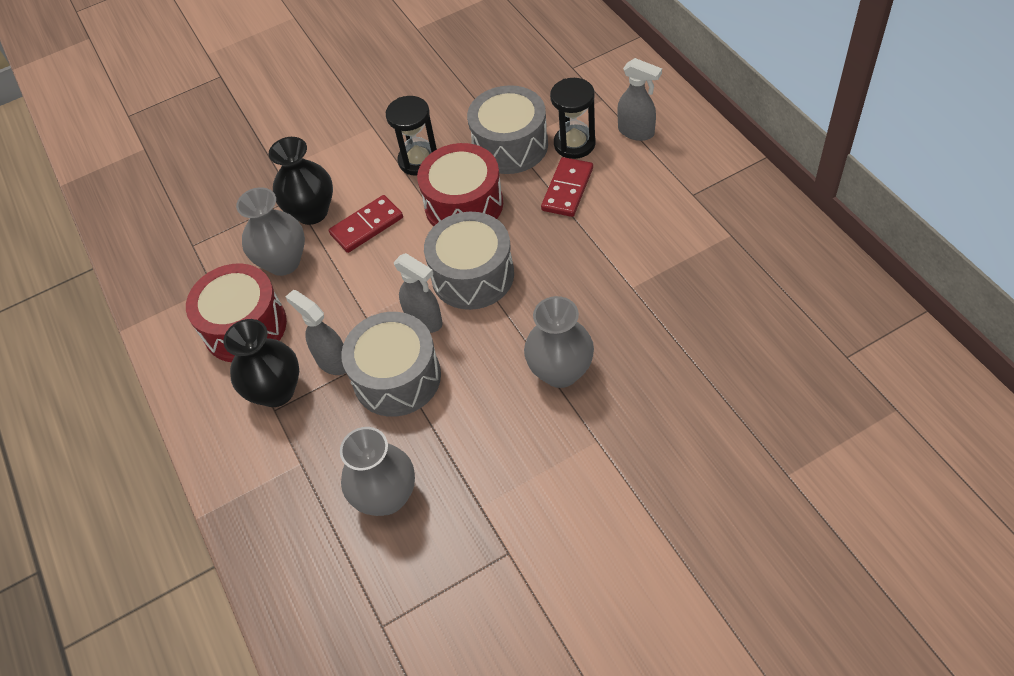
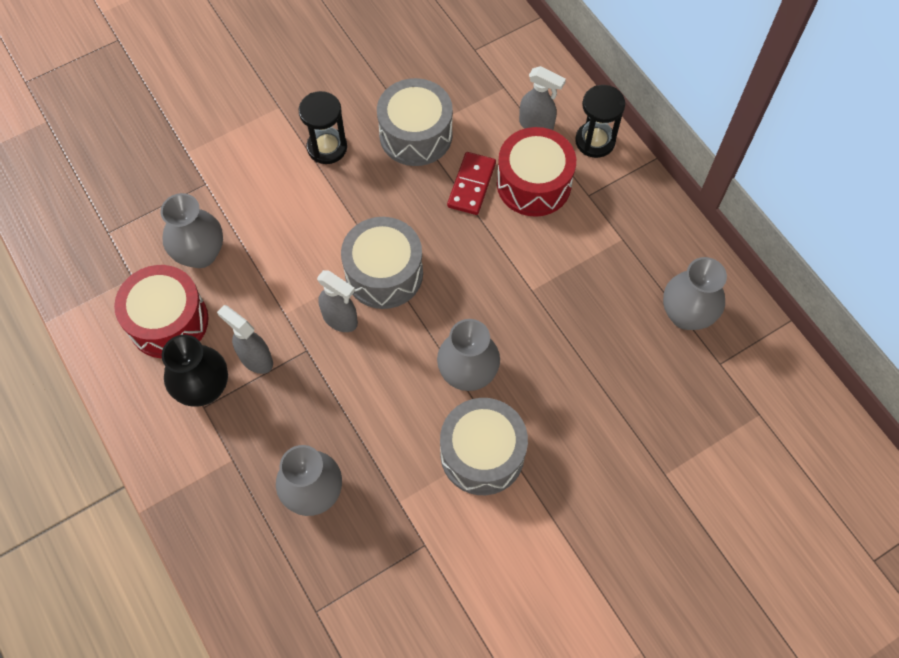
camera: 10 degrees left, 10 degrees up
black vase [269,137,333,225] -> none
red domino [329,195,403,253] -> none
grey drum [341,312,441,417] -> grey drum moved to [440,398,528,495]
red drum [417,143,503,226] -> red drum moved to [497,127,576,217]
black hourglass [550,78,596,159] -> black hourglass moved to [575,85,625,158]
none -> grey vase [663,257,727,330]

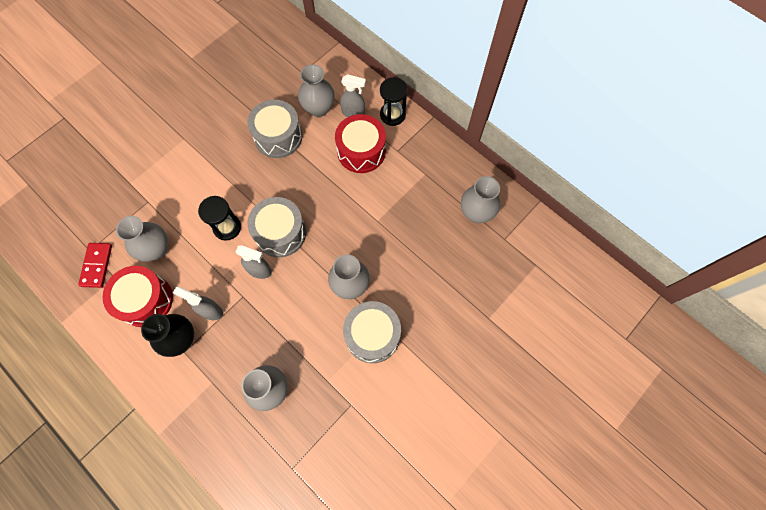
camera: 15 degrees left, 5 degrees up
black hourglass [299,91,347,164] -> black hourglass moved to [198,196,241,241]
red domino [447,152,496,215] -> red domino moved to [78,243,112,288]
none -> grey vase [298,64,335,117]

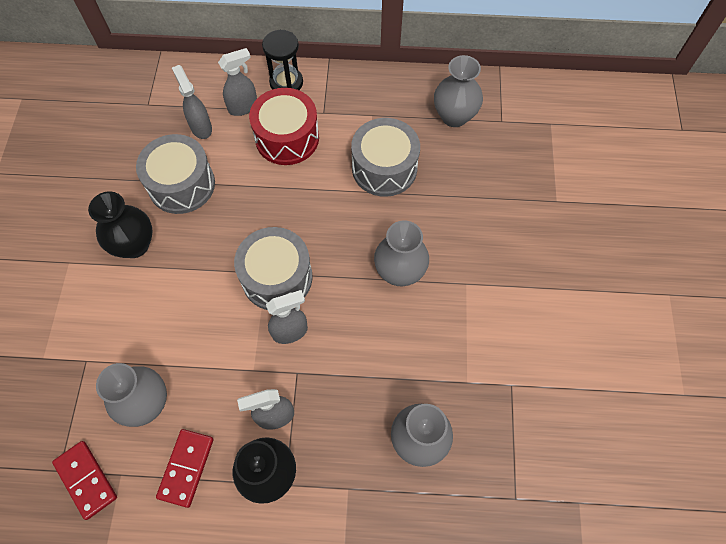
camera: 40 degrees left, 5 degrees down
red drum [102,266,173,327] -> red domino [156,429,214,508]
black hourglass [198,196,241,241] -> none
grey vase [298,64,335,117] -> grey spray bottle [172,65,212,139]
grey drum [343,301,401,363] -> grey drum moved to [351,118,420,197]
none -> black vase [88,191,153,258]

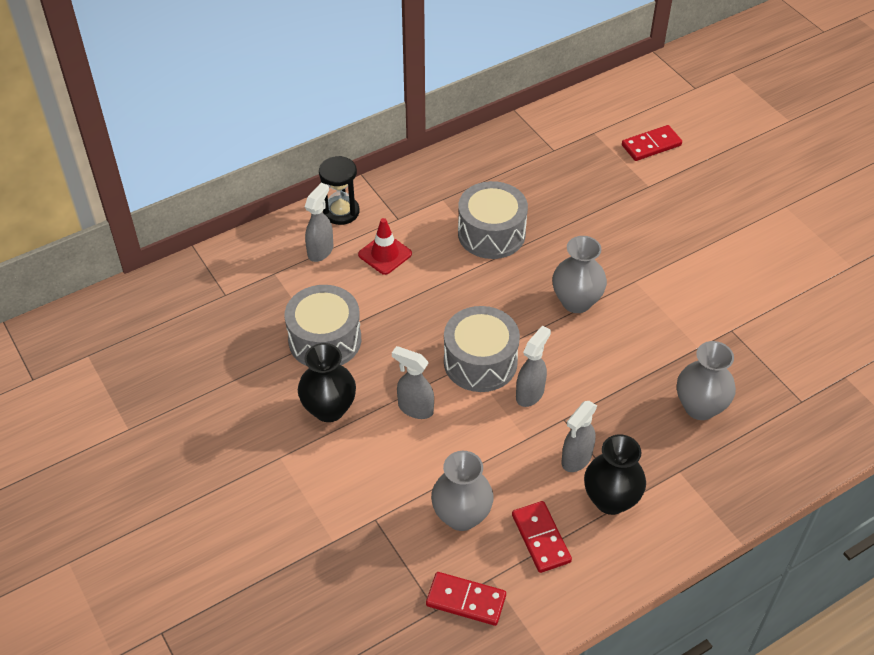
camera: 35 degrees left, 15 degrees down
grey spray bottle [172,65,212,139] -> grey spray bottle moved to [392,346,434,419]
red drum [249,88,319,165] -> red traffic cone [358,218,412,275]
grey vase [434,55,483,127] -> none
none -> red domino [622,125,682,161]

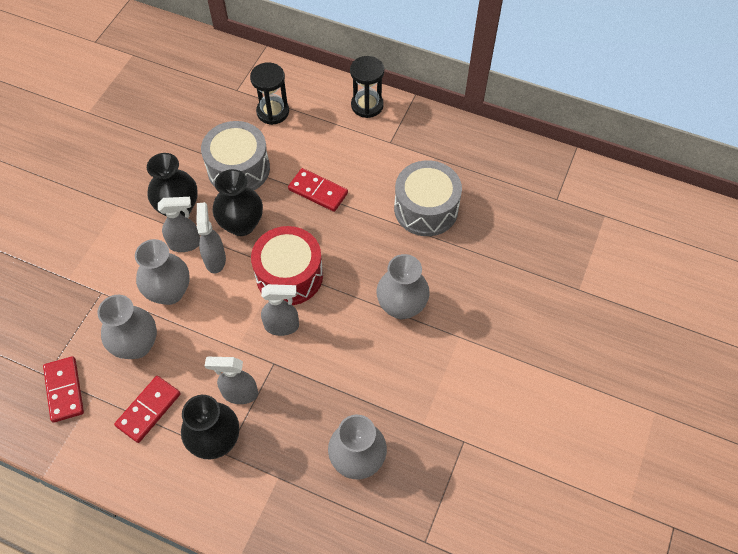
camera: 55 degrees right, 10 degrees up
grey spray bottle [305,183,334,262] -> grey spray bottle moved to [158,197,200,252]
red traffic cone [358,218,412,275] -> none
grey drum [444,306,520,392] -> red drum [251,226,323,305]
red domino [622,125,682,161] -> red domino moved to [288,168,348,212]
none -> grey vase [135,239,190,305]
none -> black vase [213,169,263,236]
none -> black hourglass [250,62,289,125]

